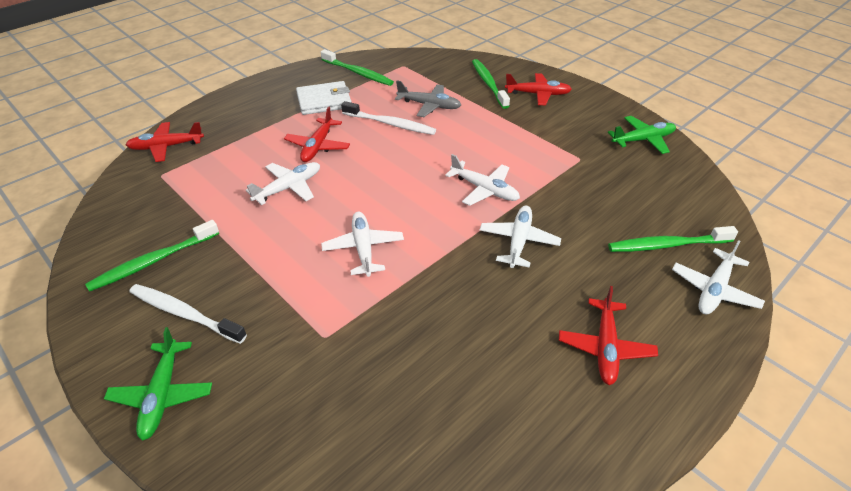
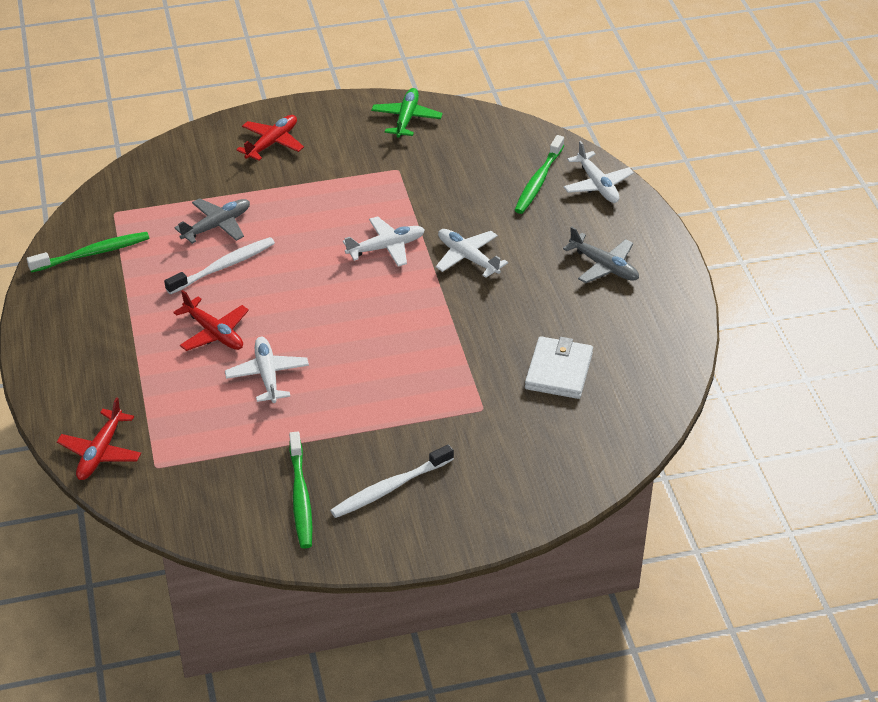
camera: 60 degrees left, 0 degrees up
green plane [104,327,212,441] -> none
white wallet [296,81,351,115] -> white wallet moved to [525,336,593,399]
white plane [321,212,404,277] -> none
green toothbrush [472,59,510,109] -> none
red plane [559,286,658,385] -> grey plane [563,226,639,283]

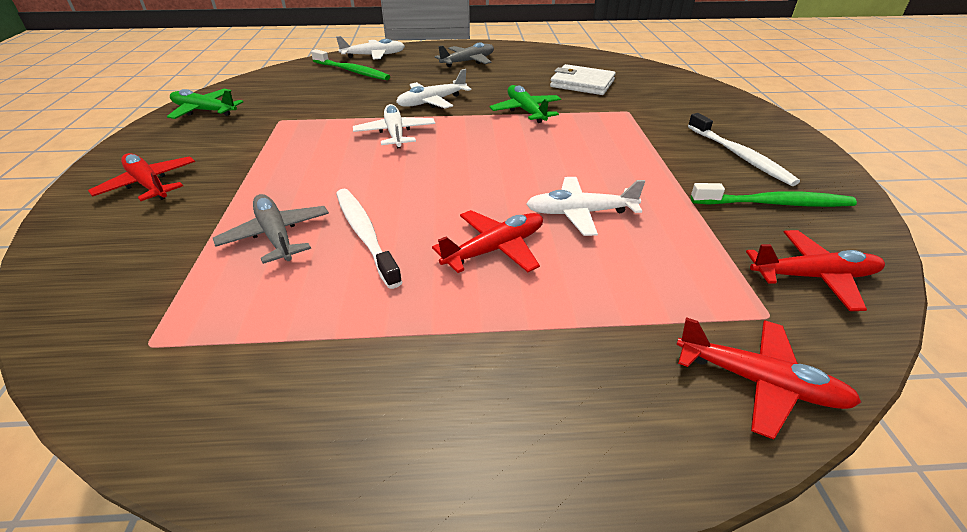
camera: 80 degrees left, 5 degrees down
green toothbrush [27,232,149,273] -> none
none -> green plane [490,85,561,123]
none -> red plane [746,230,885,311]

